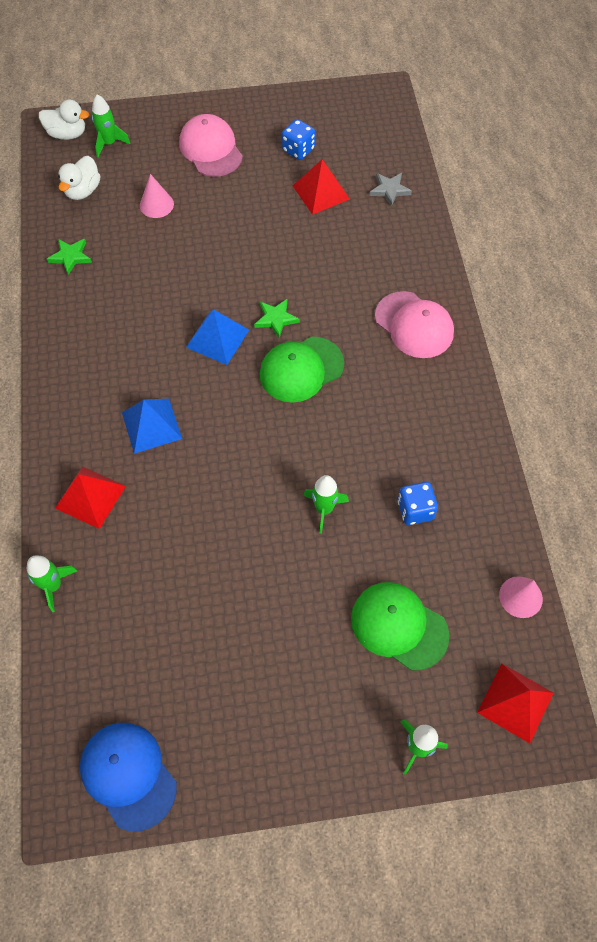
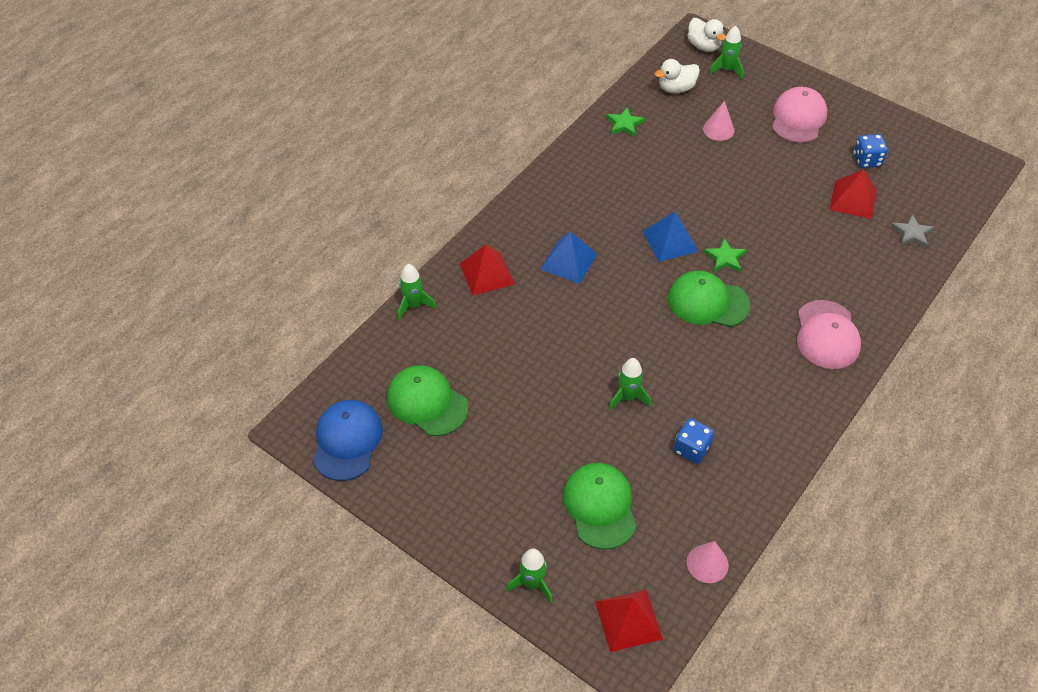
camera: 45 degrees right, 10 degrees down
none -> green cap [387,365,468,436]

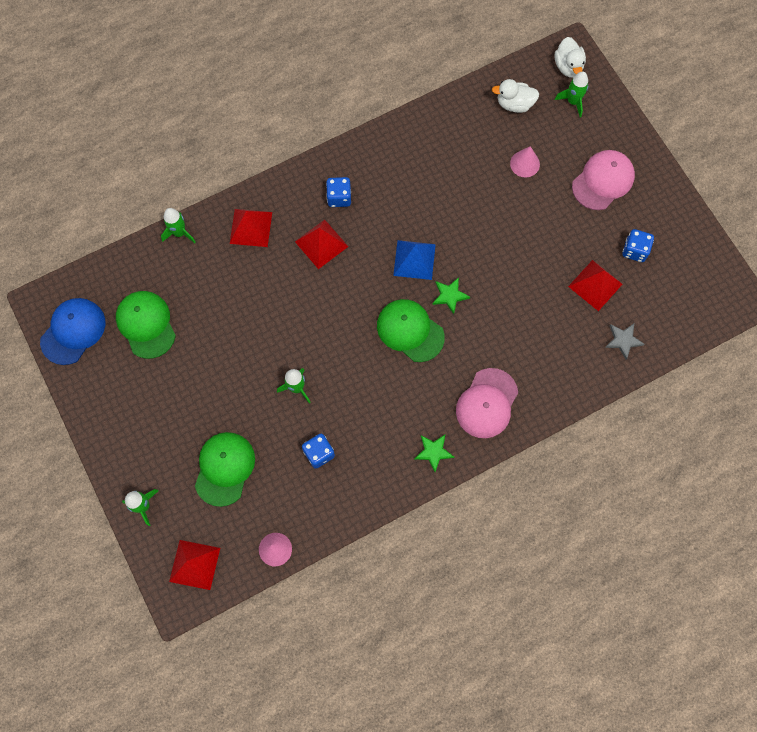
camera: 25 degrees right, 20 degrees up
blue pyramid [540,232,597,284] -> red pyramid [295,220,348,269]
green star [606,107,645,137] -> green star moved to [414,435,454,472]
none -> blue dice [326,177,351,207]

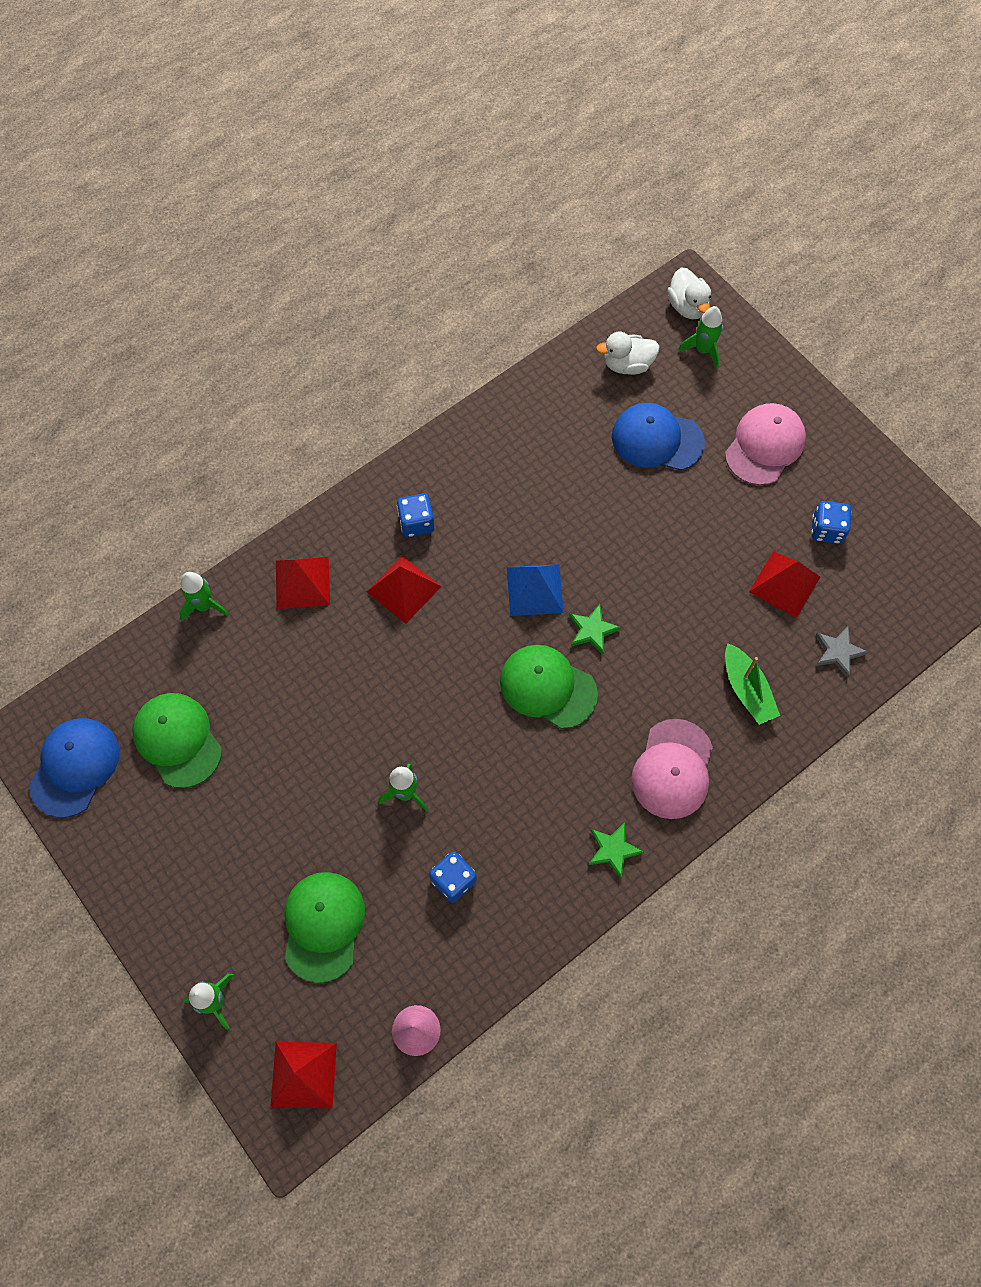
camera: 10 degrees left, 5 degrees down
pink cone [510,146,540,178] -> blue cap [612,403,705,471]
none -> green boat [725,643,780,725]

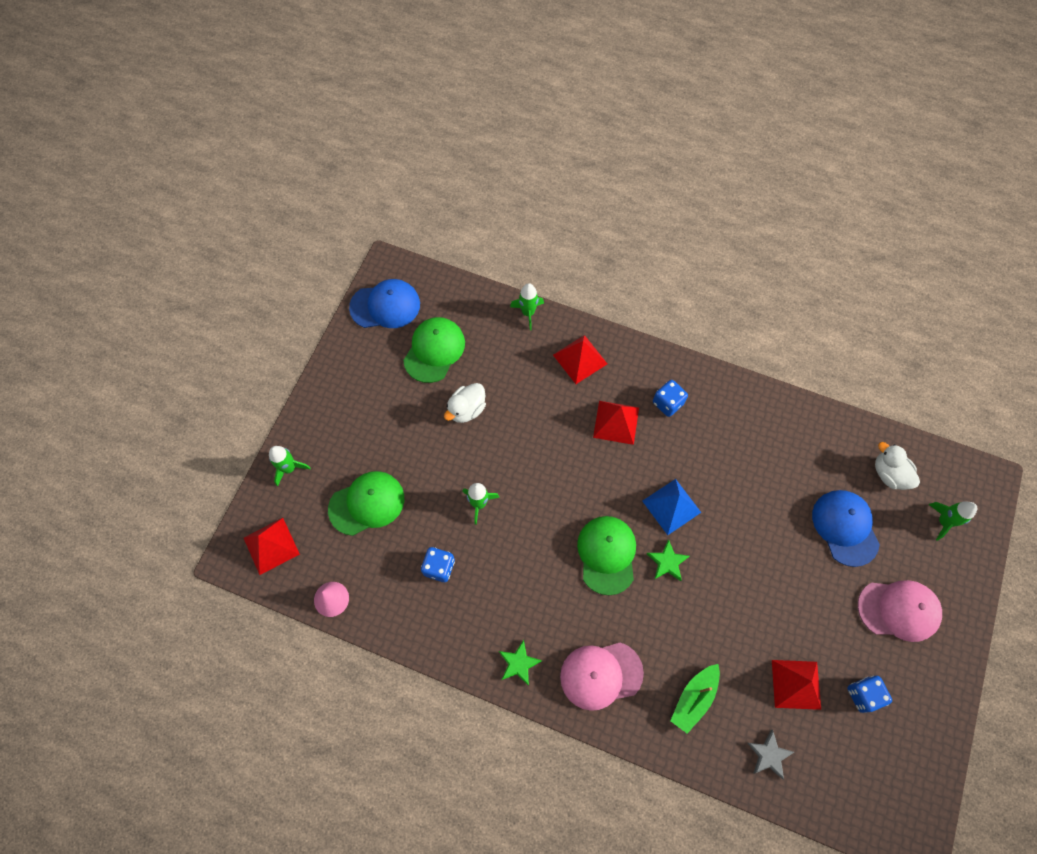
camera: 60 degrees right, 0 degrees up
white duck [667,267,711,319] -> white duck moved to [444,383,486,423]

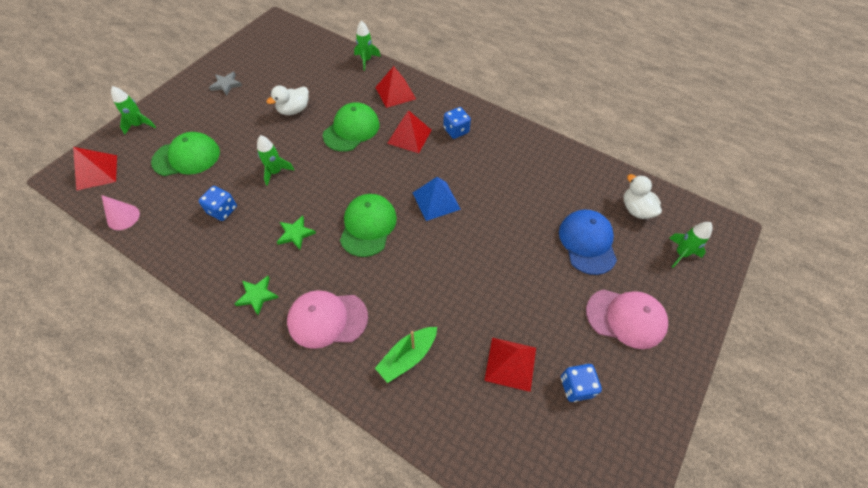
camera: 10 degrees right, 10 degrees down
blue cap [349,279,420,328] -> none
green cap [403,317,465,383] -> green cap moved to [323,102,380,152]
green star [647,539,689,581] -> green star moved to [277,215,316,250]
grey star [747,730,794,779] -> grey star moved to [209,72,242,96]

